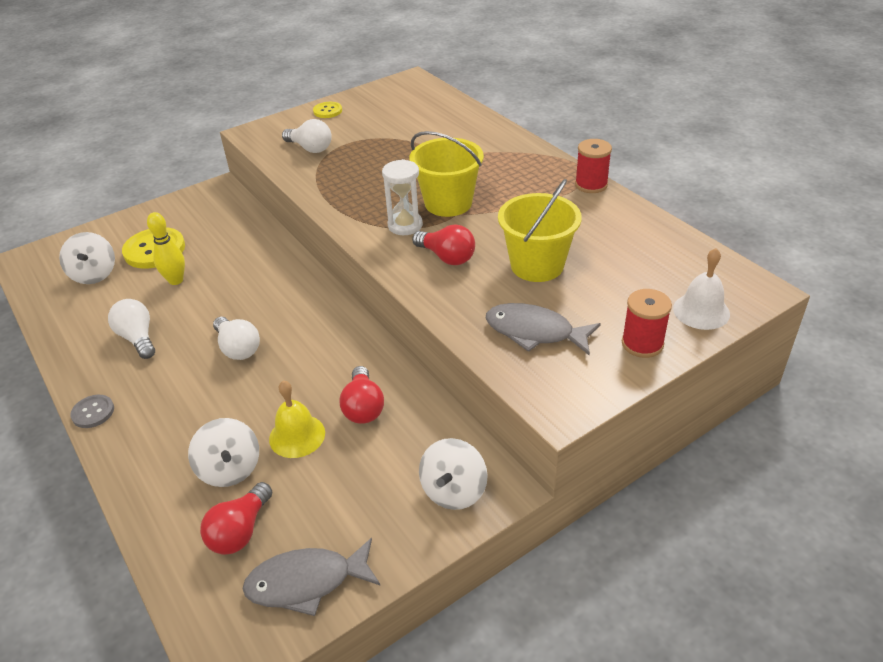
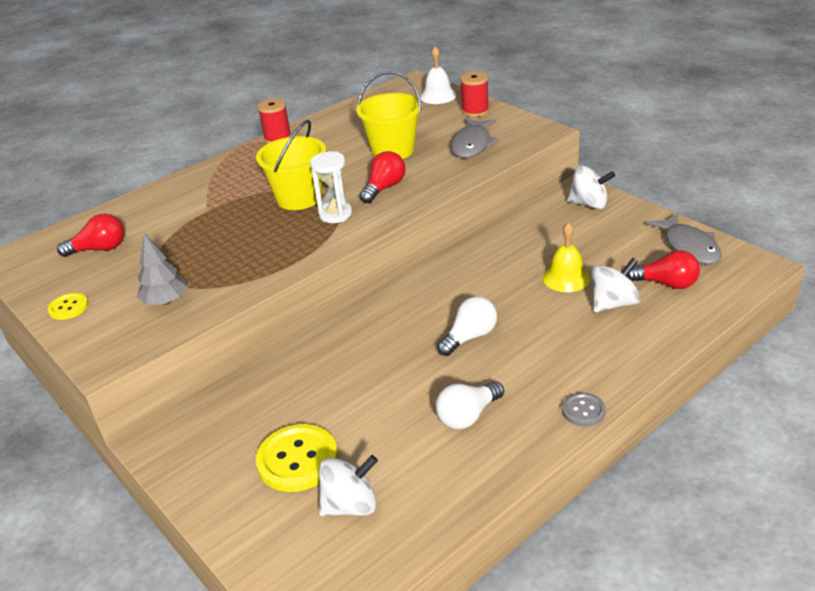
camera: 95 degrees left, 5 degrees down
yellow bowling pin [147,212,185,285] -> none
white light bulb [282,119,332,153] -> grey tree [137,233,188,305]
red light bulb [339,366,384,424] -> red light bulb moved to [57,214,124,257]

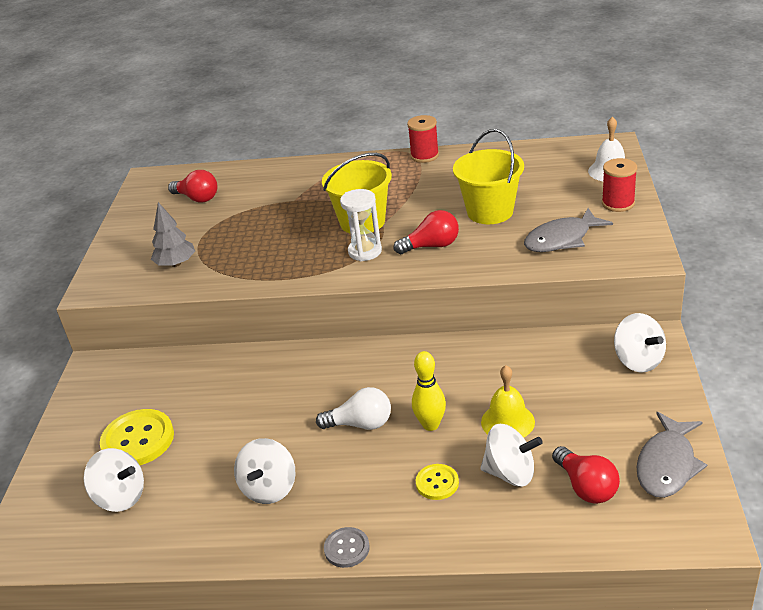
camera: 45 degrees right, 0 degrees up
yellow button [48,293,88,320] -> yellow button moved to [416,464,459,500]
white light bulb [436,381,504,429] -> white spinning top [234,438,296,504]
none -> yellow bowling pin [412,351,446,431]

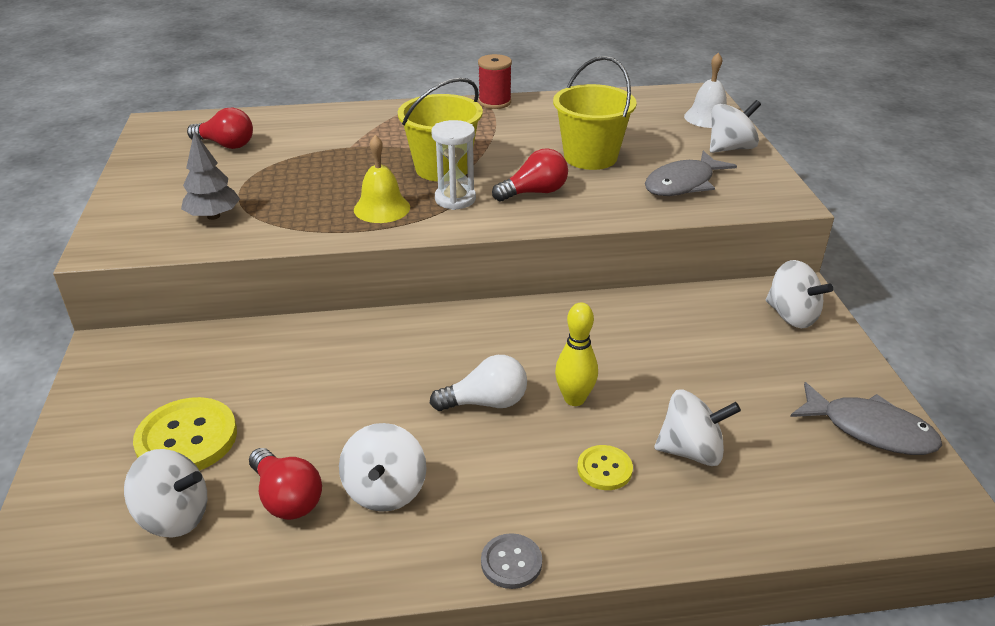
camera: 15 degrees left, 0 degrees up
yellow bell [481,365,535,438] -> yellow bell moved to [354,135,410,223]
red light bulb [552,446,620,504] -> red light bulb moved to [249,448,322,520]
red spool [602,158,637,212] -> white spinning top [710,100,761,153]
grey fish [637,412,707,498] -> grey fish turned 75 degrees counterclockwise [790,382,942,455]

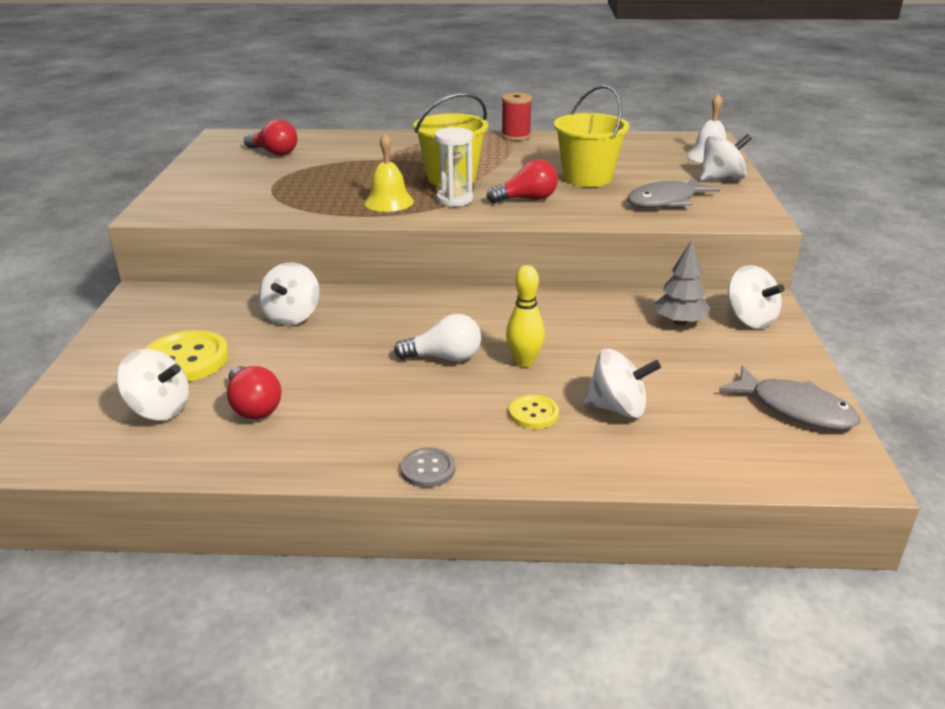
camera: 10 degrees right, 5 degrees down
grey tree [181,131,240,220] -> grey tree moved to [654,240,710,325]
white spinning top [339,423,426,512] -> white spinning top moved to [258,262,319,326]

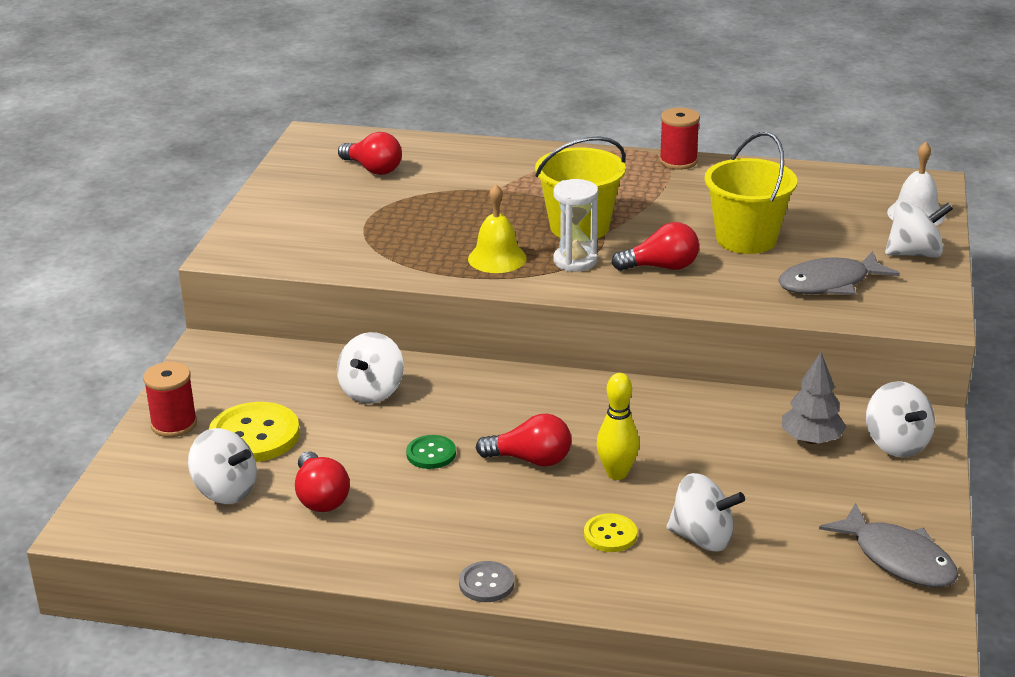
camera: 10 degrees right, 0 degrees up
white light bulb [394,314,481,362] -> red light bulb [476,413,571,467]
none -> red spool [143,362,197,437]
none -> green button [406,435,456,469]

